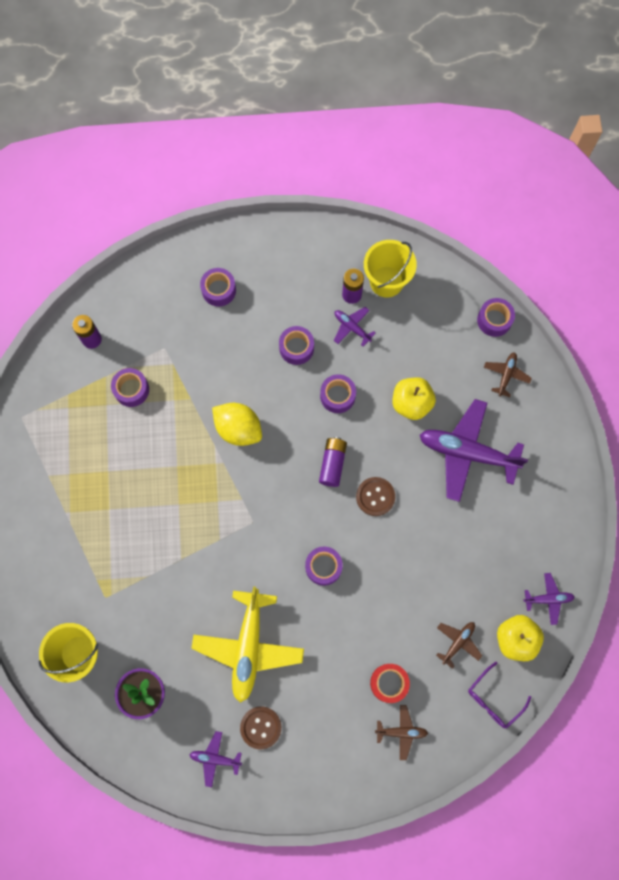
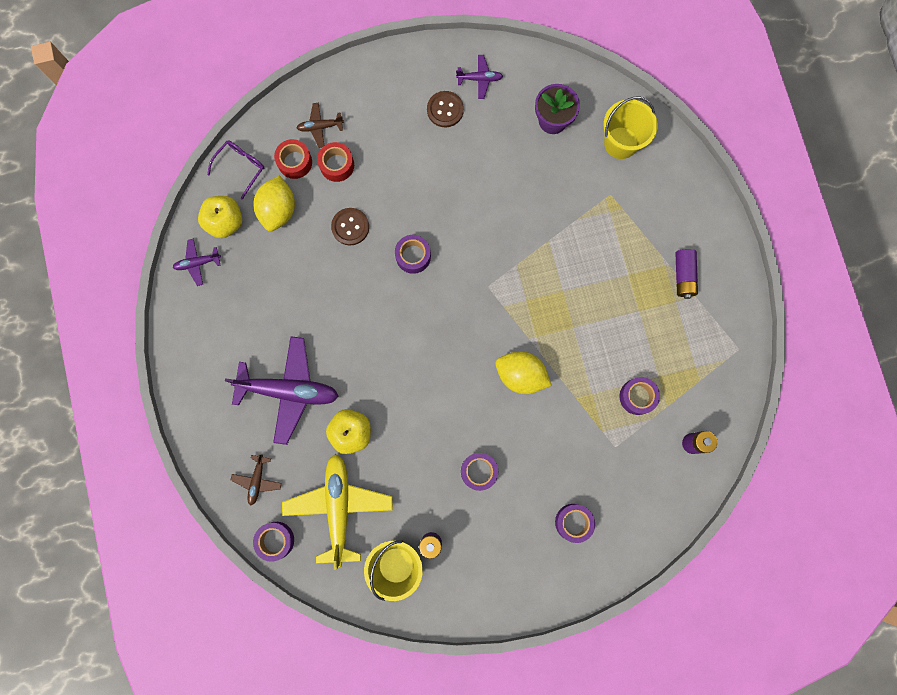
camera: 170 degrees right, 5 degrees up
yellow plane [191,586,304,703] -> yellow plane moved to [282,454,393,570]
purple battery [319,437,347,487] -> purple battery moved to [676,249,698,299]
purple tape [320,374,356,413] -> none
purple plane [334,307,376,347] -> none
brown button [356,477,395,516] -> brown button moved to [331,208,369,245]
brown plane [436,622,482,669] -> yellow lemon [253,175,295,231]
none -> red tape [274,139,312,179]

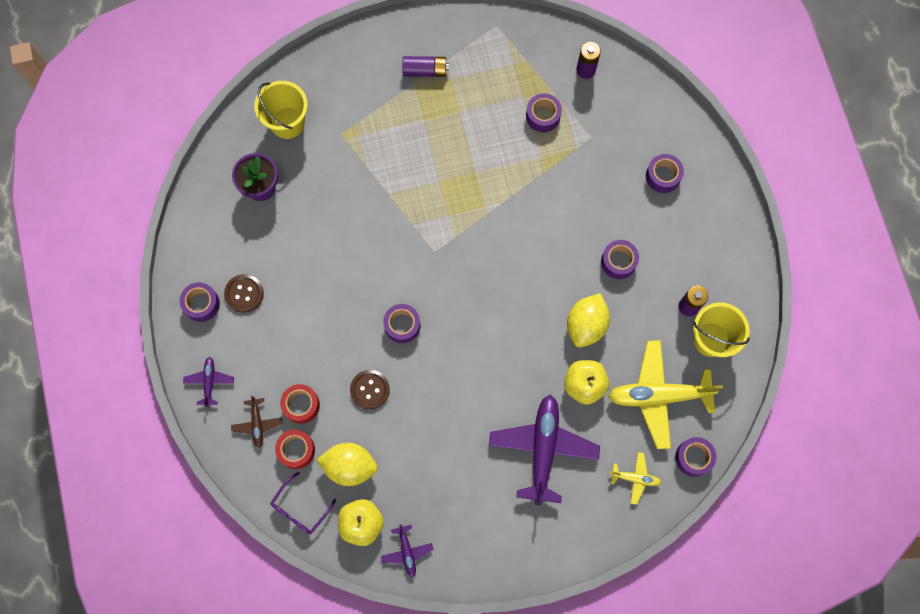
camera: 90 degrees left, 5 degrees down
purple glasses [207,140,264,200] -> purple glasses turned 90 degrees counterclockwise [271,472,336,534]
brown plane [231,454,282,506] -> yellow plane [610,452,662,505]
purple plane [456,55,503,99] -> purple plane moved to [183,357,234,407]
yellow lemon [496,351,552,394] -> yellow lemon moved to [567,293,610,348]
none -> purple tape [180,282,220,322]

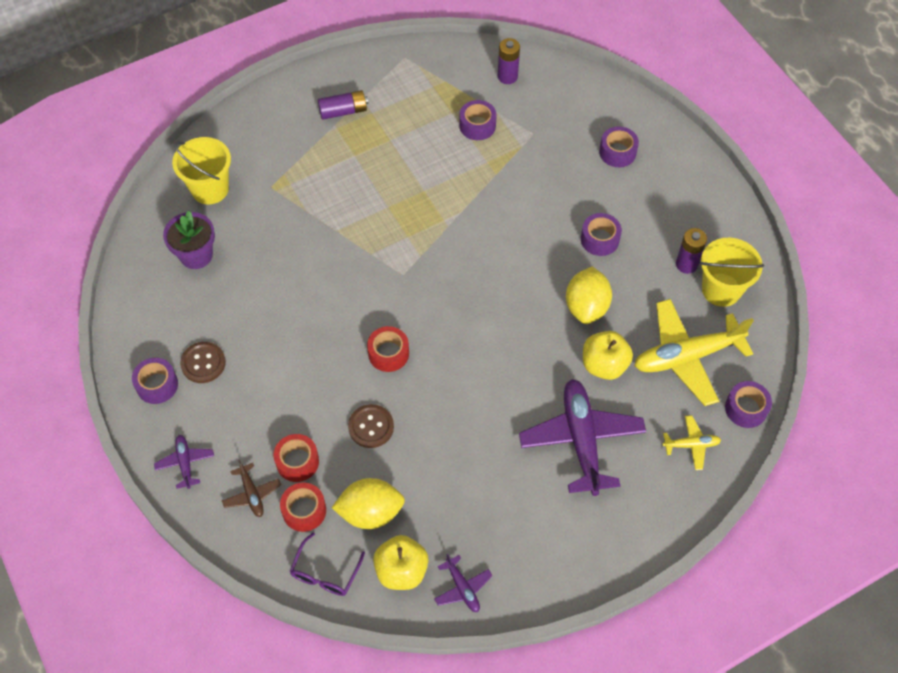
camera: 15 degrees left, 15 degrees down
purple tape [383,304,421,343] -> red tape [367,326,409,372]

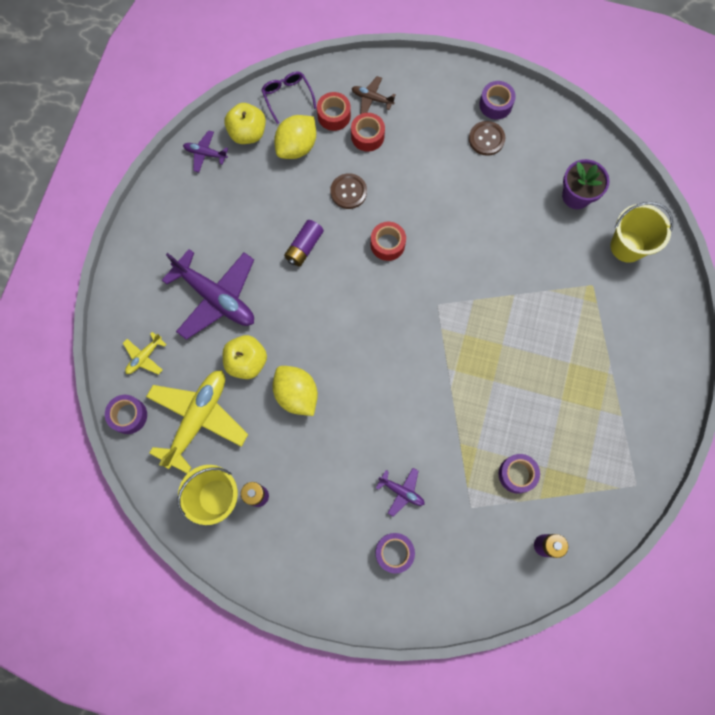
camera: 135 degrees right, 15 degrees up
purple plane [154,435,214,489] -> purple plane moved to [376,468,425,516]
purple battery [318,90,368,120] -> purple battery moved to [284,220,324,266]
purple tape [581,213,622,256] -> none

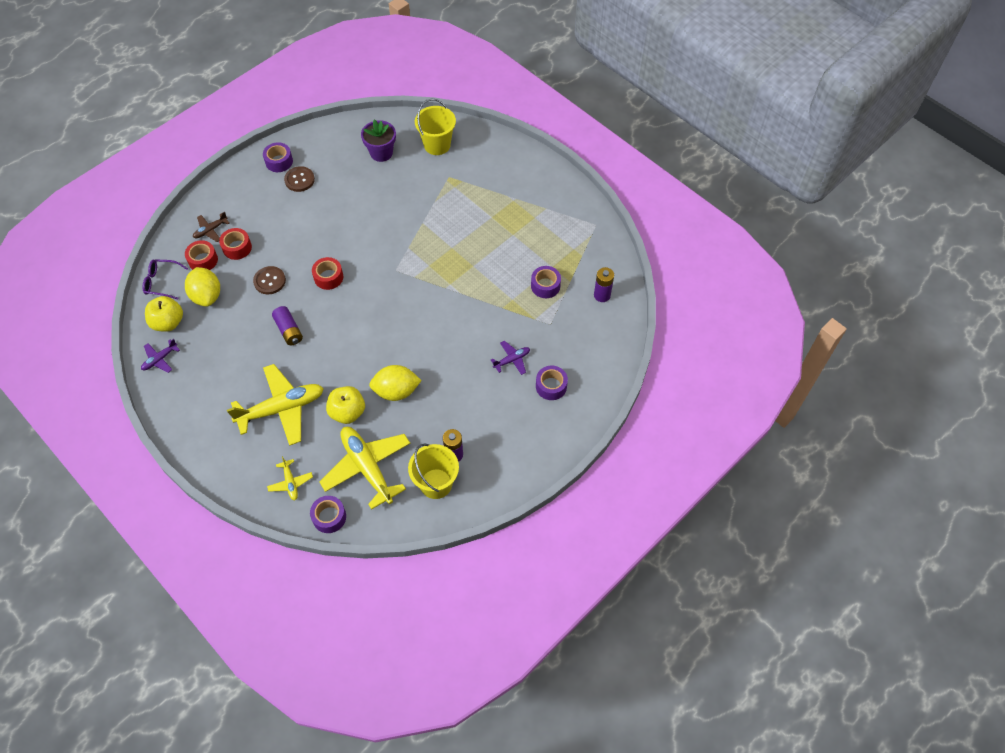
camera: 60 degrees left, 15 degrees down
purple plane [162,249,254,340] -> yellow plane [227,364,324,446]

